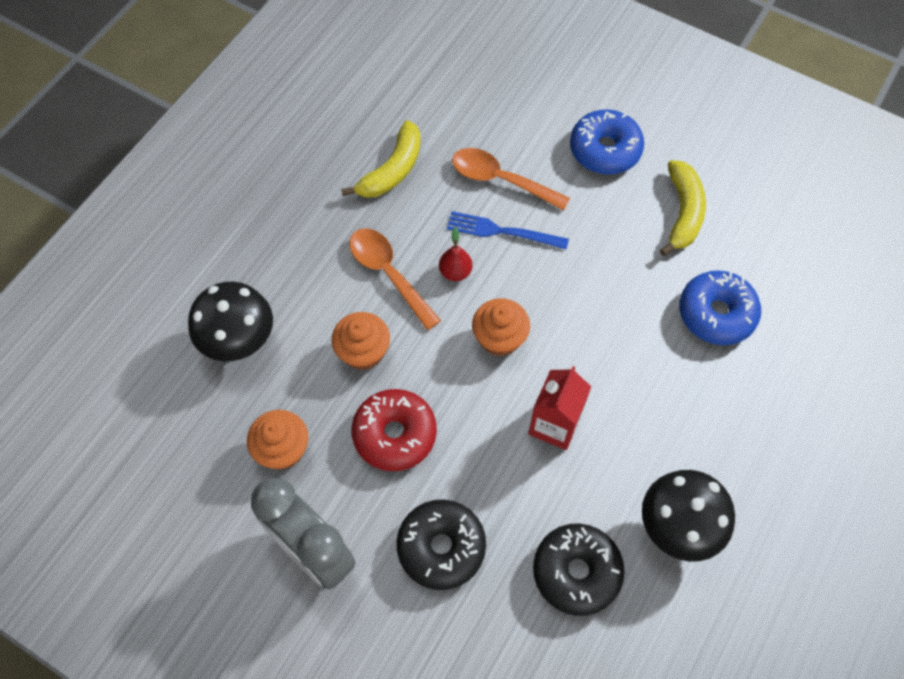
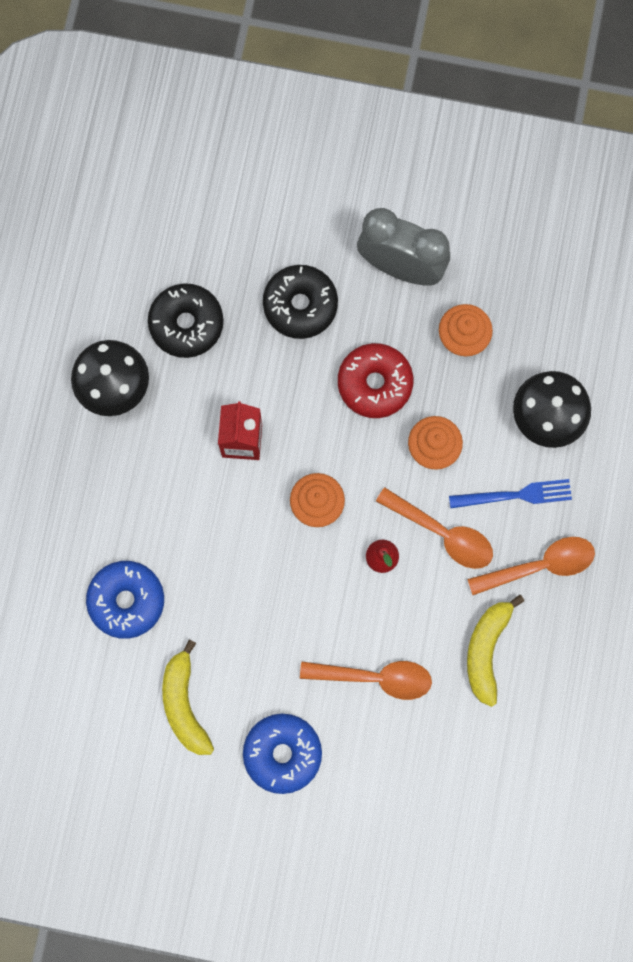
camera: 160 degrees right, 15 degrees up
blue fork [447,211,569,249] -> blue fork moved to [449,479,572,508]
none -> orange spoon [467,537,595,595]

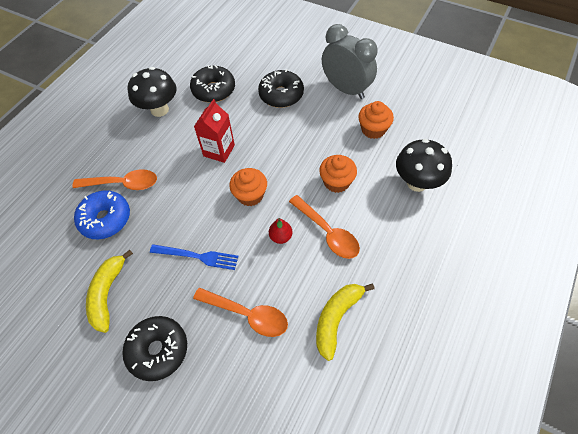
camera: 20 degrees right, 20 degrees down
blue donut [243,714,322,794] -> black donut [122,316,187,381]
red donut [338,343,413,418] -> none
blue fork [449,479,572,508] -> blue fork moved to [150,244,238,270]
orange spoon [467,537,595,595] -> orange spoon moved to [72,169,157,190]

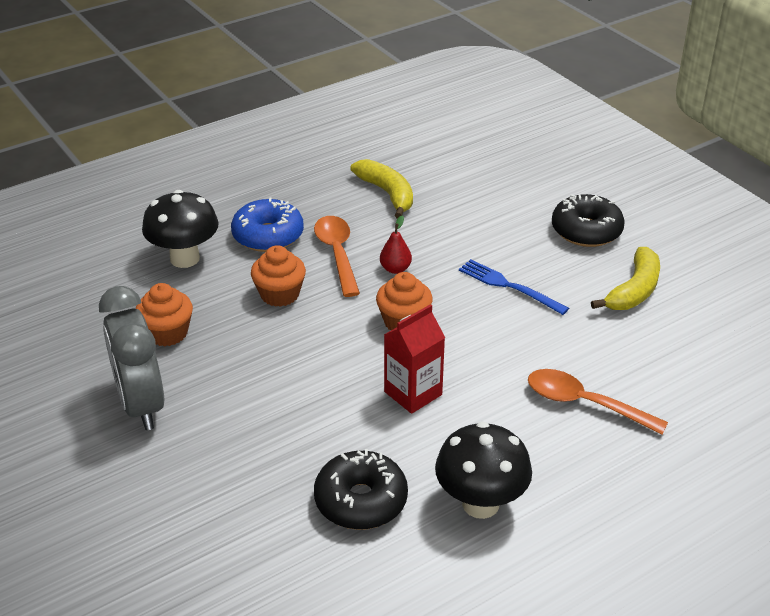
camera: 155 degrees left, 20 degrees down
blue donut [74,190,130,239] -> blue donut moved to [231,197,304,252]
orange spoon [193,288,288,337] -> none
black donut [258,69,304,108] -> none
yellow banana [316,284,375,361] -> yellow banana turned 90 degrees counterclockwise [350,159,413,218]

